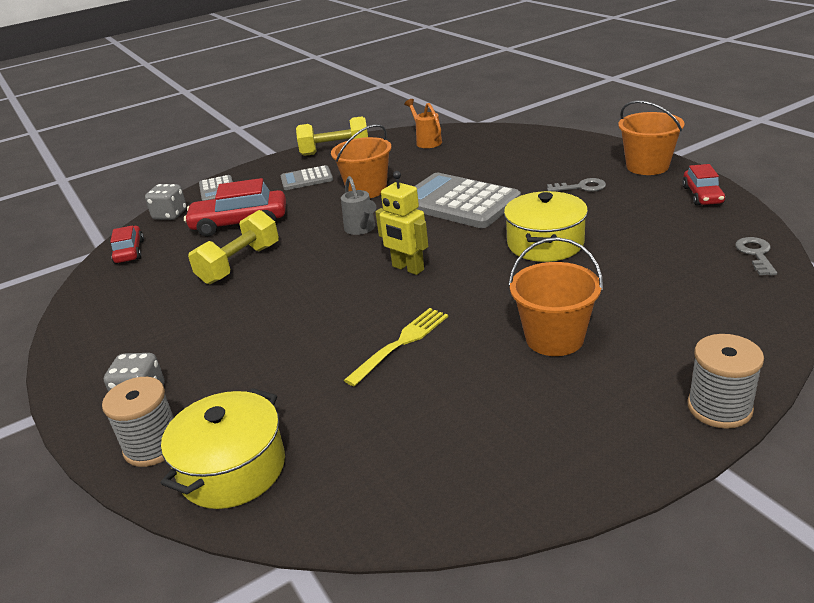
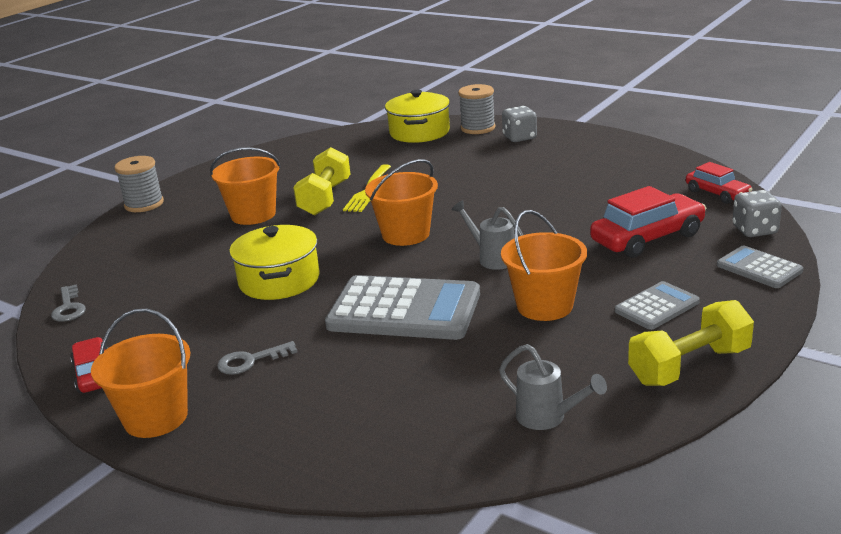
camera: 155 degrees right, 5 degrees down
yellow dumbbell [188,210,279,284] -> yellow dumbbell moved to [293,147,350,216]
yellow robot [375,171,428,275] -> orange bucket [365,159,438,246]
orange watering can [404,99,442,148] -> grey watering can [499,344,607,430]

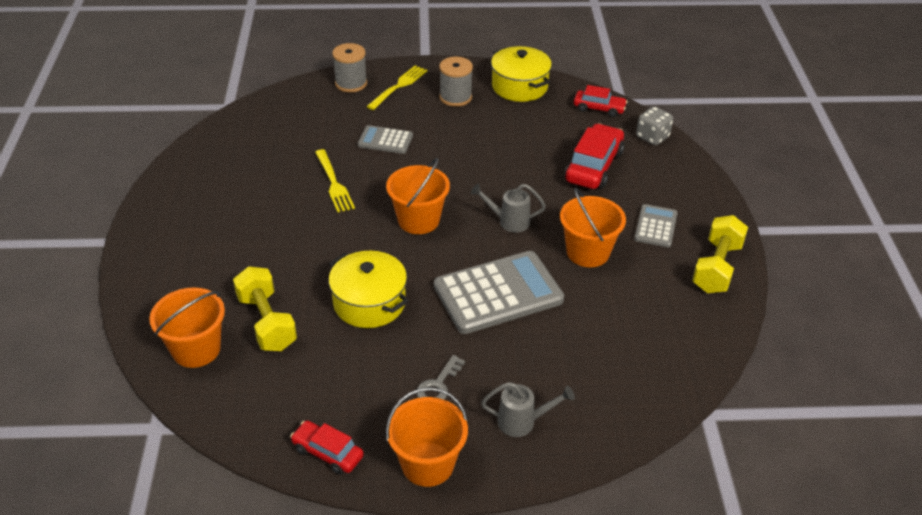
camera: 40 degrees left, 15 degrees up
grey key [51,284,86,322] -> none
grey spool [115,156,164,212] -> grey spool moved to [439,57,473,107]
orange bucket [210,147,281,225] -> orange bucket moved to [149,288,225,368]
yellow dumbbell [293,147,350,216] -> yellow dumbbell moved to [233,266,297,351]
yellow pot [385,90,450,143] -> yellow pot moved to [491,46,552,102]
grey watering can [499,344,607,430] -> grey watering can moved to [481,382,575,437]
grey dice [502,106,537,142] -> yellow fork [366,65,428,110]
grey calculator [717,246,803,288] -> grey calculator moved to [358,125,413,154]

